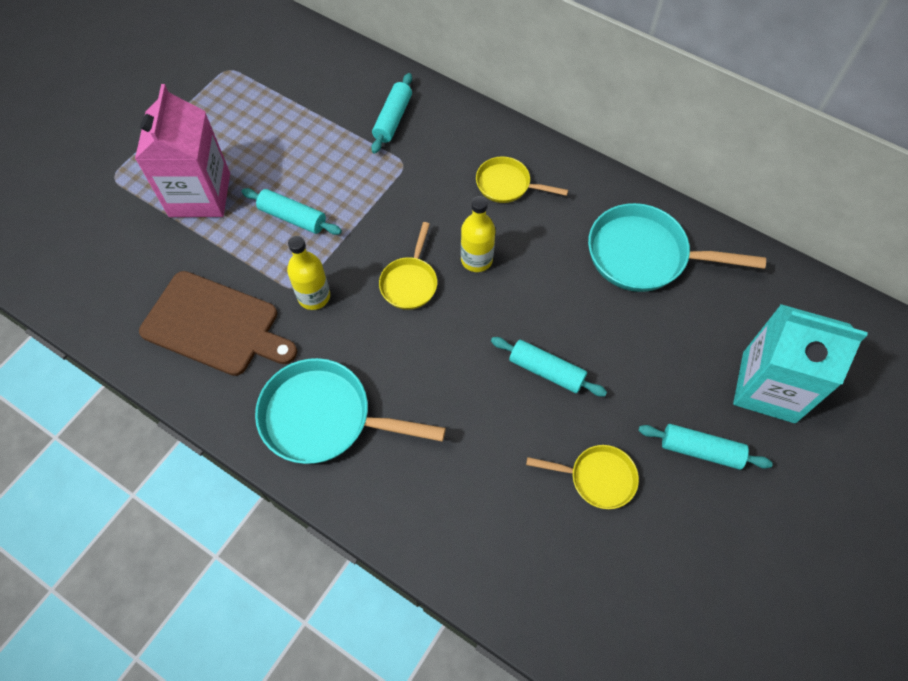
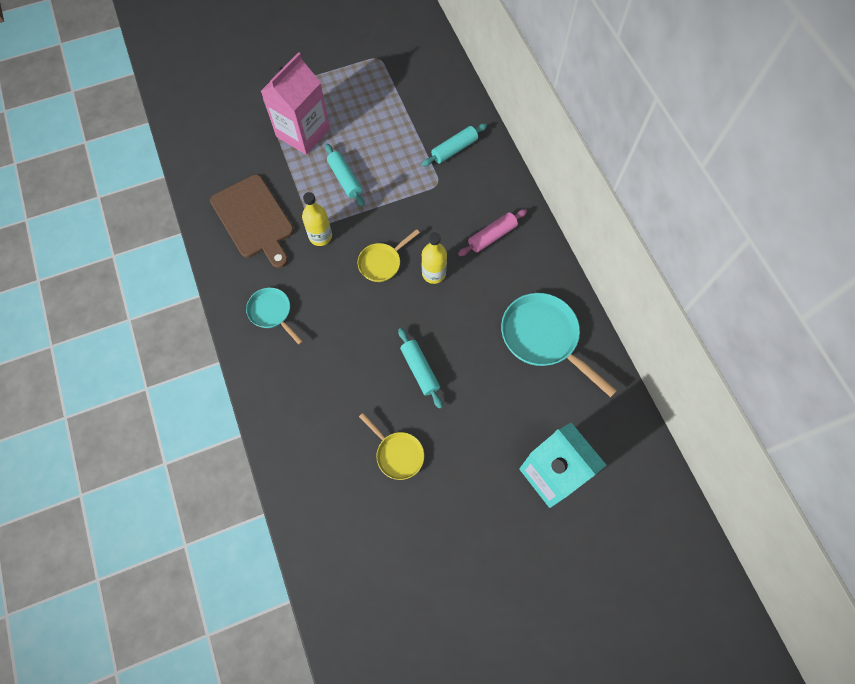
camera: 35 degrees right, 5 degrees up
turquoise pan [255,358,446,464] -> turquoise pan [246,287,303,345], size x0.57
yellow pan [476,156,568,203] -> pink rolling pin [458,209,527,256]
turquoise rolling pin [638,424,773,470] -> none

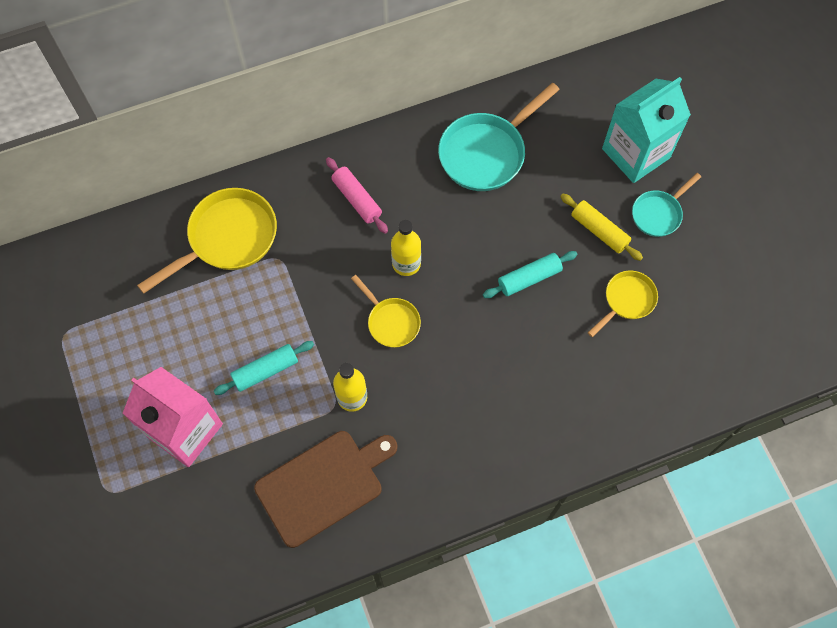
camera: 90 degrees left, 0 degrees up
turquoise pan [246,287,303,345] -> turquoise pan moved to [632,173,701,237]
turquoise rolling pin [422,123,487,167] -> yellow pan [137,188,277,294]
none -> yellow rolling pin [560,194,643,261]

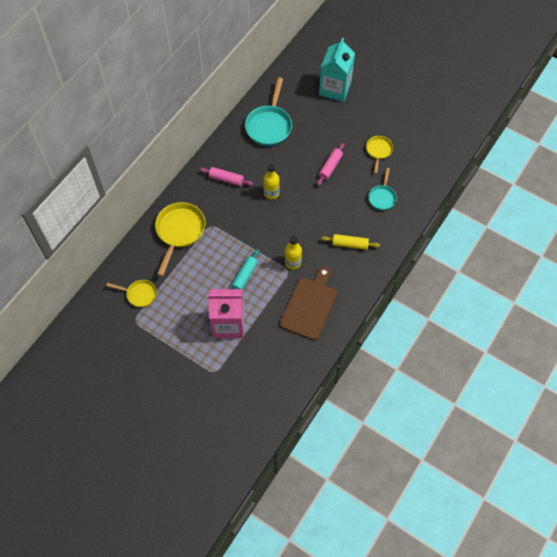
camera: 35 degrees left, 5 degrees down
yellow pan [351,275,421,348] -> yellow pan moved to [106,280,157,307]
turquoise rolling pin [483,251,578,298] -> pink rolling pin [317,143,344,186]
yellow rolling pin [560,194,643,261] -> yellow rolling pin moved to [321,234,380,250]
turquoise pan [632,173,701,237] -> turquoise pan moved to [368,168,397,210]

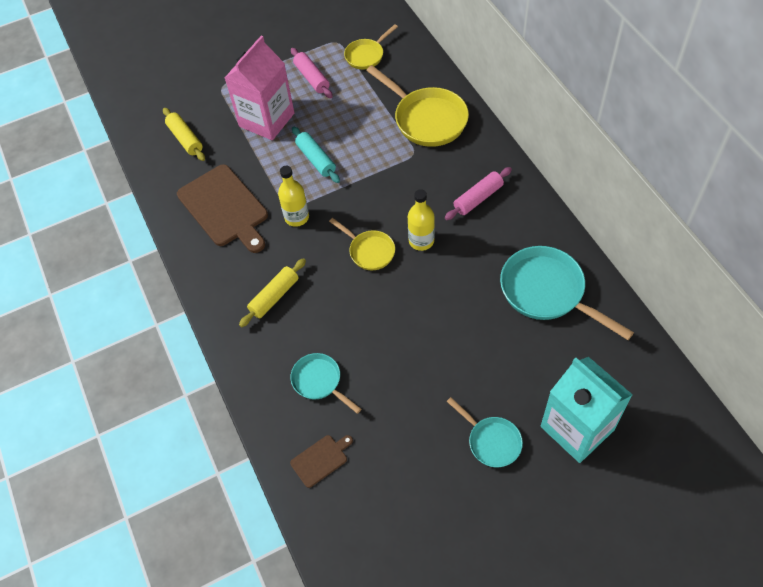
camera: 125 degrees right, 5 degrees down
pink rolling pin [317,143,344,186] -> pink rolling pin moved to [291,48,333,98]
yellow pan [366,136,393,174] -> yellow pan moved to [329,218,395,270]
none -> yellow rolling pin [163,108,205,161]
none -> brown cutting board [290,435,353,488]
none -> turquoise pan [446,397,523,467]

